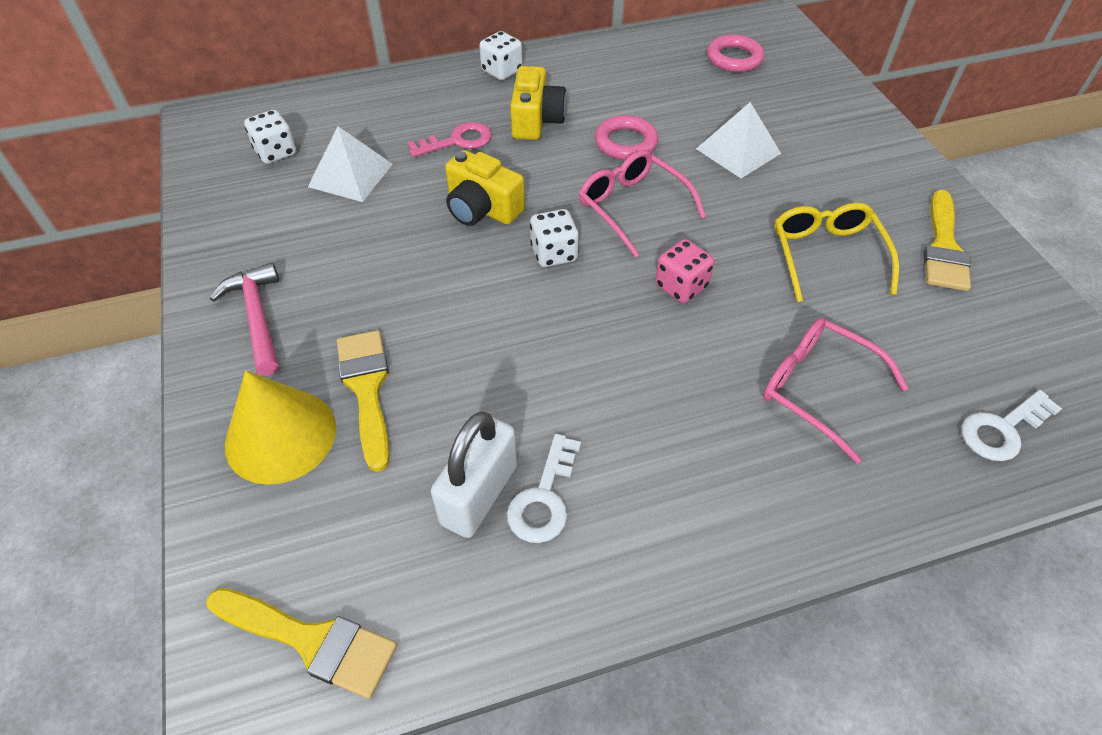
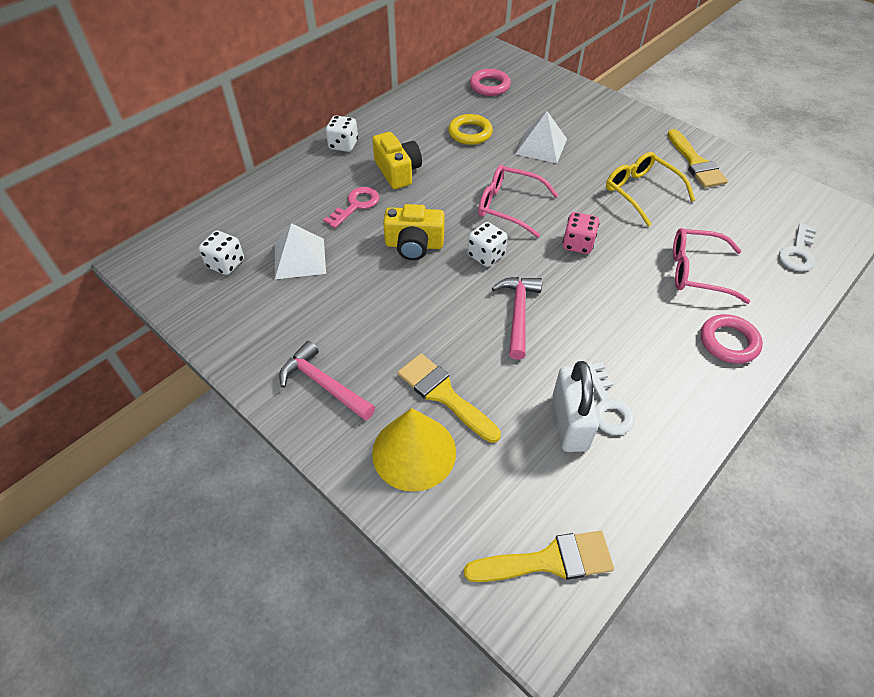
camera: 30 degrees left, 0 degrees up
pink ring [595,115,658,160] -> pink ring moved to [701,314,763,364]
none -> yellow ring [448,114,493,145]
none -> pink hammer [492,277,542,360]

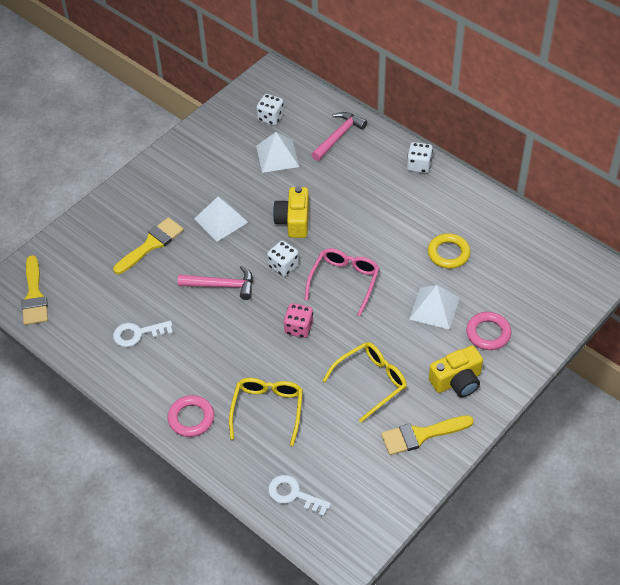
camera: 90 degrees right, 0 degrees up
pink hammer [279,341,375,421] -> pink hammer moved to [311,112,367,161]
pink key [323,187,379,228] -> none
yellow camera [372,132,422,189] -> yellow camera moved to [429,345,483,397]
yellow cone [372,408,456,492] -> none
pink ring [470,69,511,96] -> pink ring moved to [466,312,511,350]
white padlock [553,361,599,452] -> none
pink glasses [673,228,750,304] -> yellow glasses [229,378,303,446]
none -> white pyramid [194,197,248,242]

